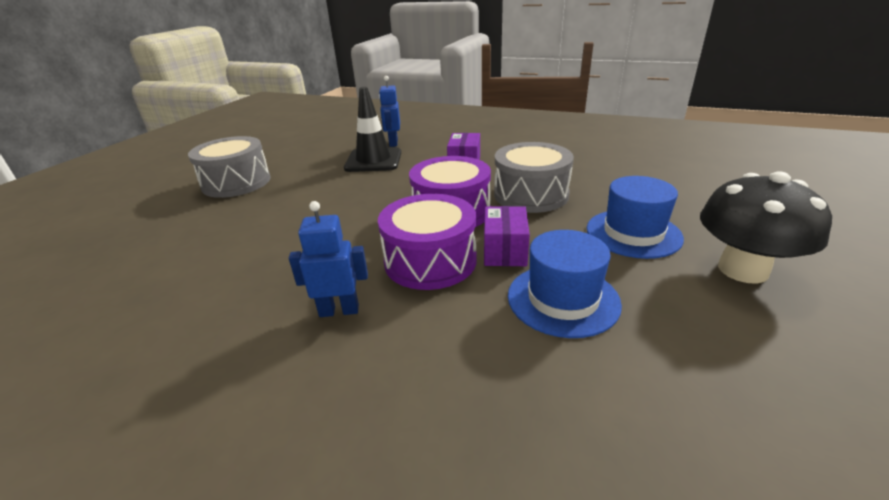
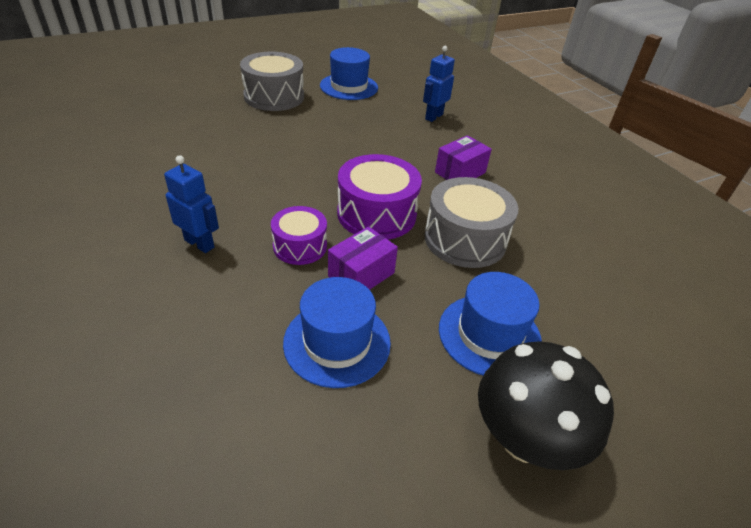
camera: 35 degrees right, 10 degrees up
black traffic cone [344,87,401,172] -> none
purple drum [378,194,477,290] -> purple drum [271,206,327,265], size x0.62
none -> blue hat [320,47,378,100]

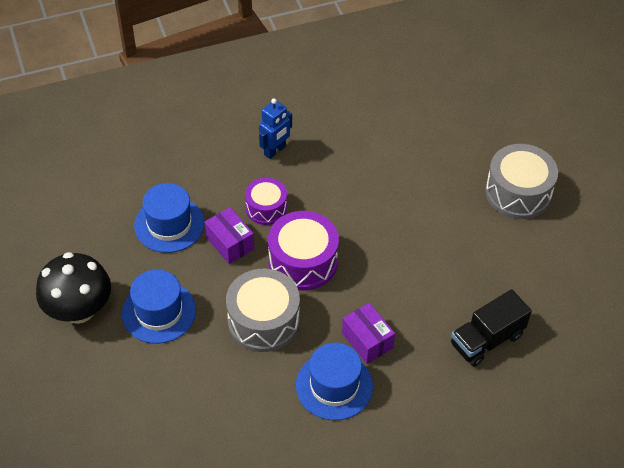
camera: 100 degrees right, 10 degrees up
blue hat [320,47,378,100] -> blue hat moved to [296,343,373,421]
blue robot [423,46,455,122] -> black truck [451,289,532,367]

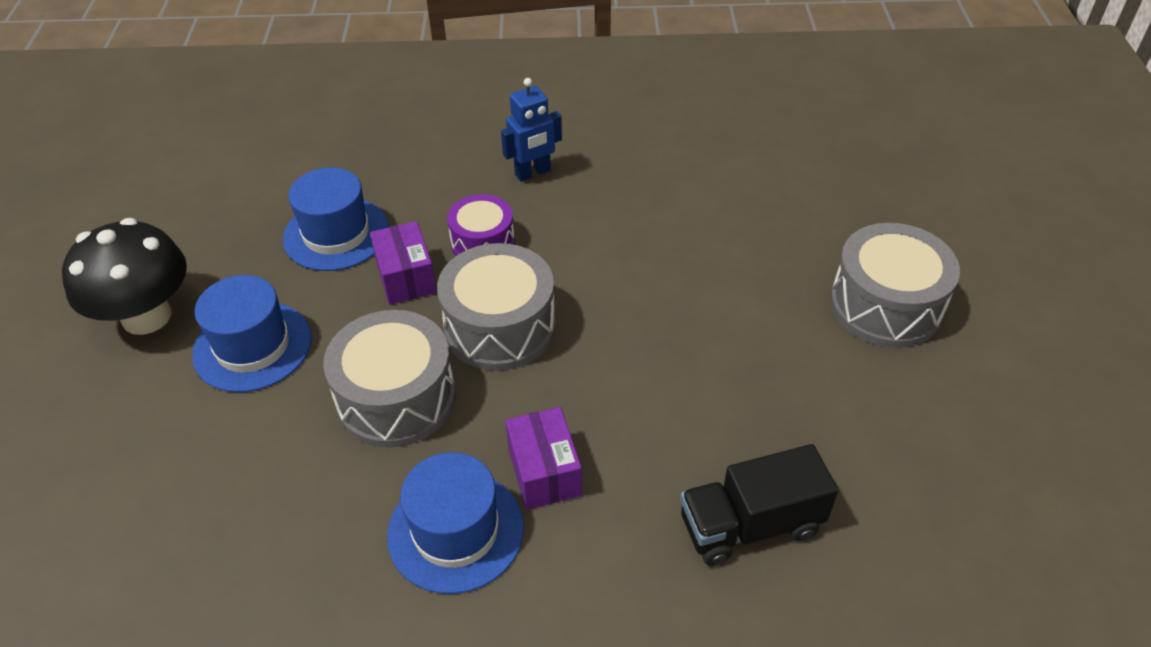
camera: 20 degrees right, 5 degrees down
purple drum [268,211,339,291] -> grey drum [437,243,556,371]

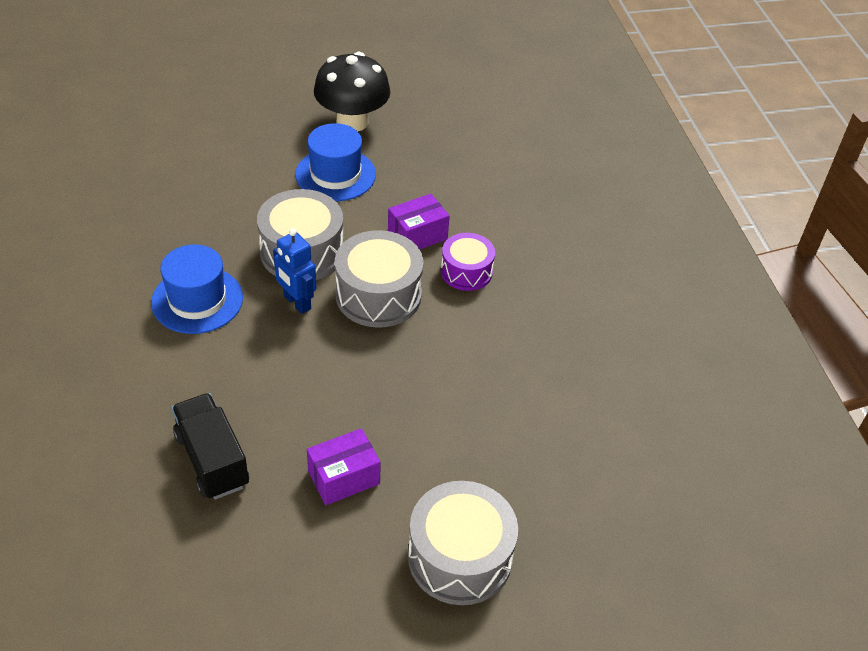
camera: 75 degrees right, 0 degrees up
blue hat [283,167,389,271] -> none
blue robot [501,78,562,182] -> blue robot moved to [273,228,316,314]
purple box [505,407,582,509] -> purple box moved to [307,428,381,505]

